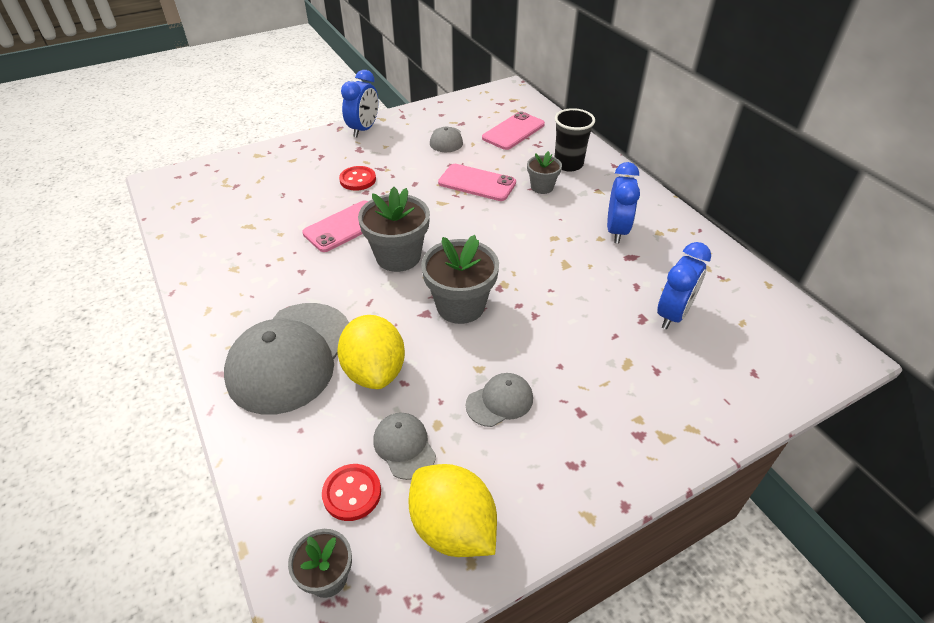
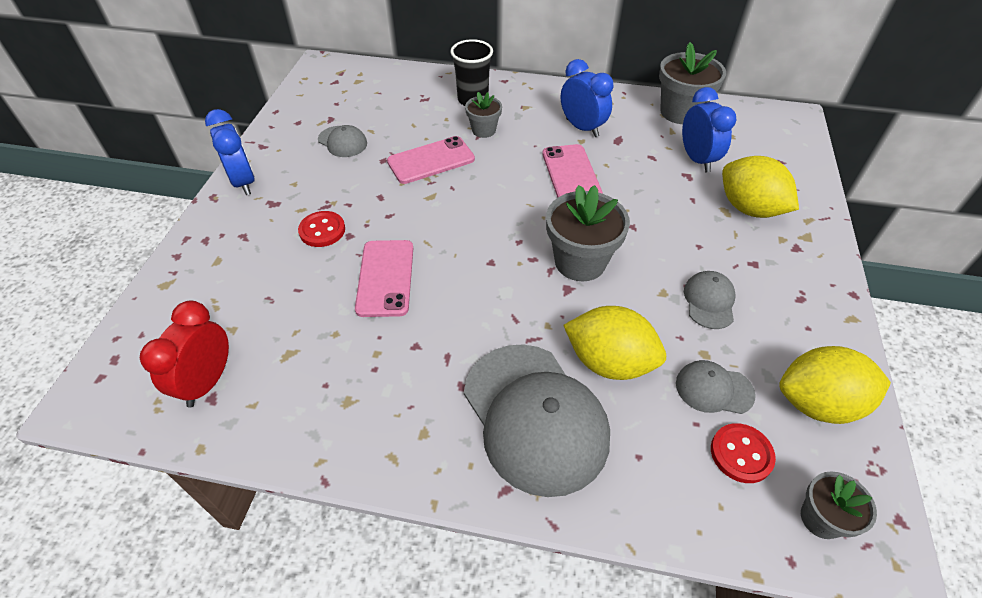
camera: 50 degrees left, 5 degrees up
grey flower pot [358,187,430,272] -> grey flower pot moved to [659,42,726,124]
pink phone [482,111,545,150] -> pink phone moved to [542,144,603,198]
none -> red clock [140,301,229,407]
none -> yellow lemon [722,156,799,218]

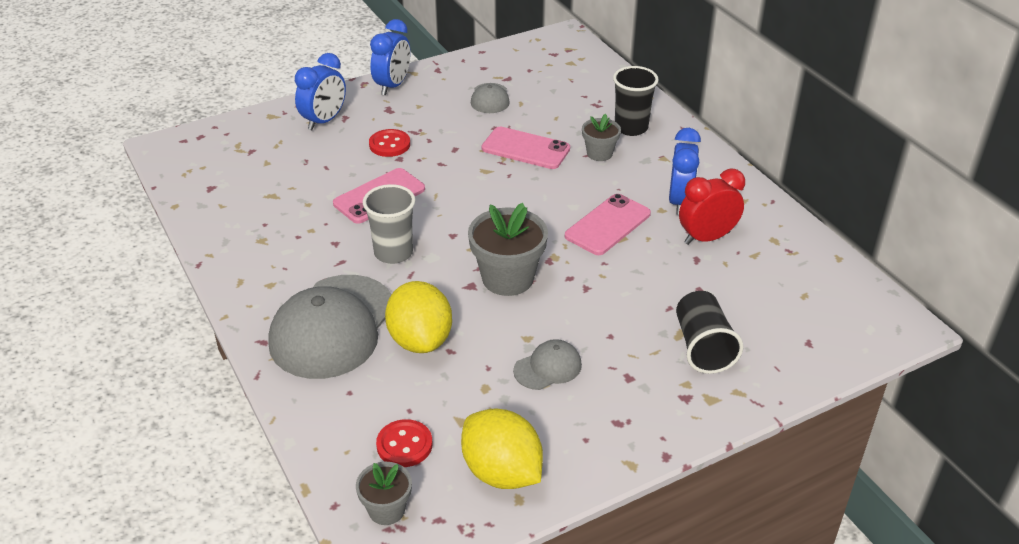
camera: 50 degrees right, 10 degrees down
red clock [140,301,229,407] -> red clock moved to [679,169,745,245]
grey flower pot [659,42,726,124] -> none
grey cap [676,360,756,414] -> none
blue clock [682,87,736,172] -> blue clock moved to [295,53,346,130]
yellow lemon [722,156,799,218] -> black cup [676,291,744,374]
none -> grey cup [363,184,416,264]

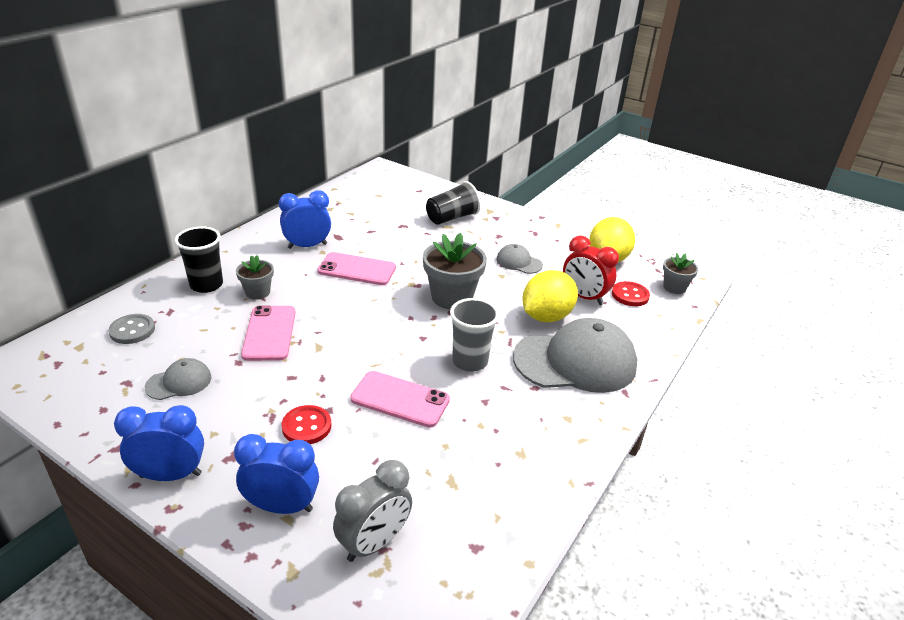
camera: 120 degrees left, 5 degrees down
red clock [679,169,745,245] -> red clock moved to [563,235,619,305]
none -> grey button [108,314,155,344]
none -> grey clock [333,460,412,562]

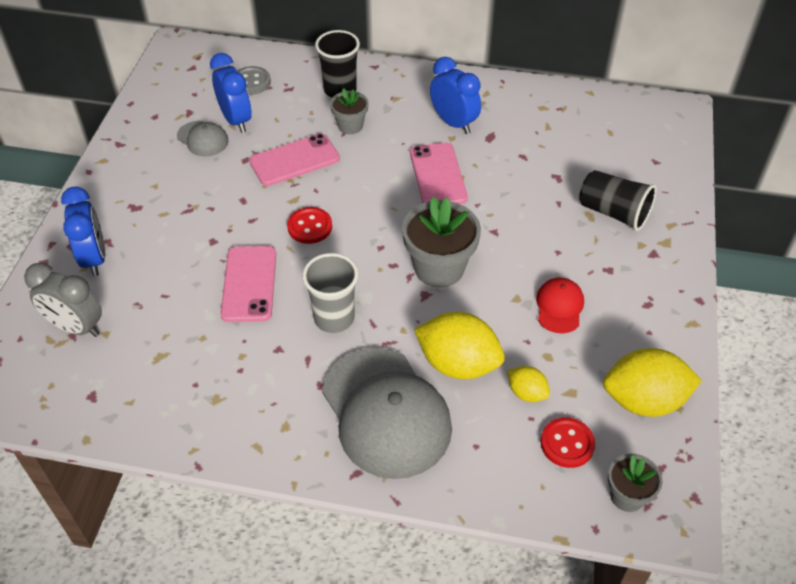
camera: 70 degrees right, 15 degrees up
blue clock [114,405,204,481] -> blue clock moved to [210,53,252,133]
red button [281,405,331,444] -> red button moved to [287,207,332,244]
grey cap [496,244,543,274] -> red cap [536,278,584,333]
red clock [563,235,619,305] -> yellow lemon [508,366,550,402]

